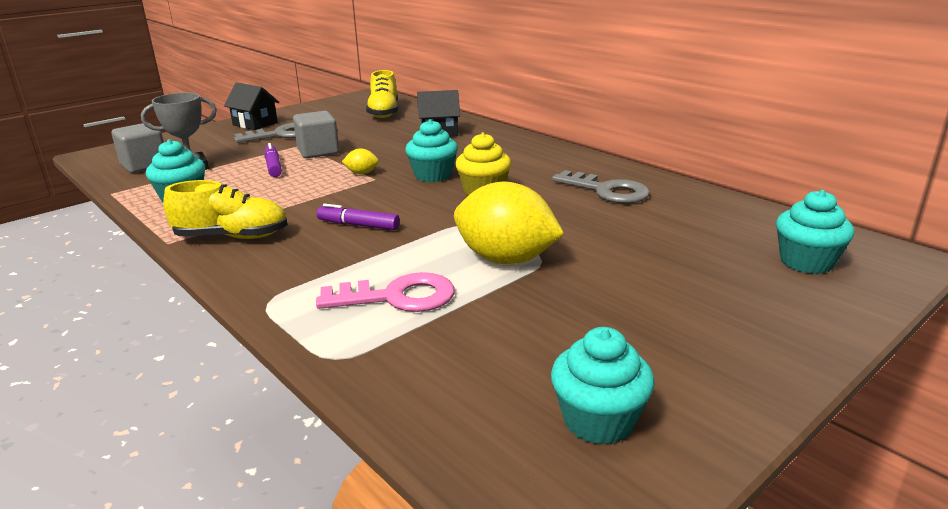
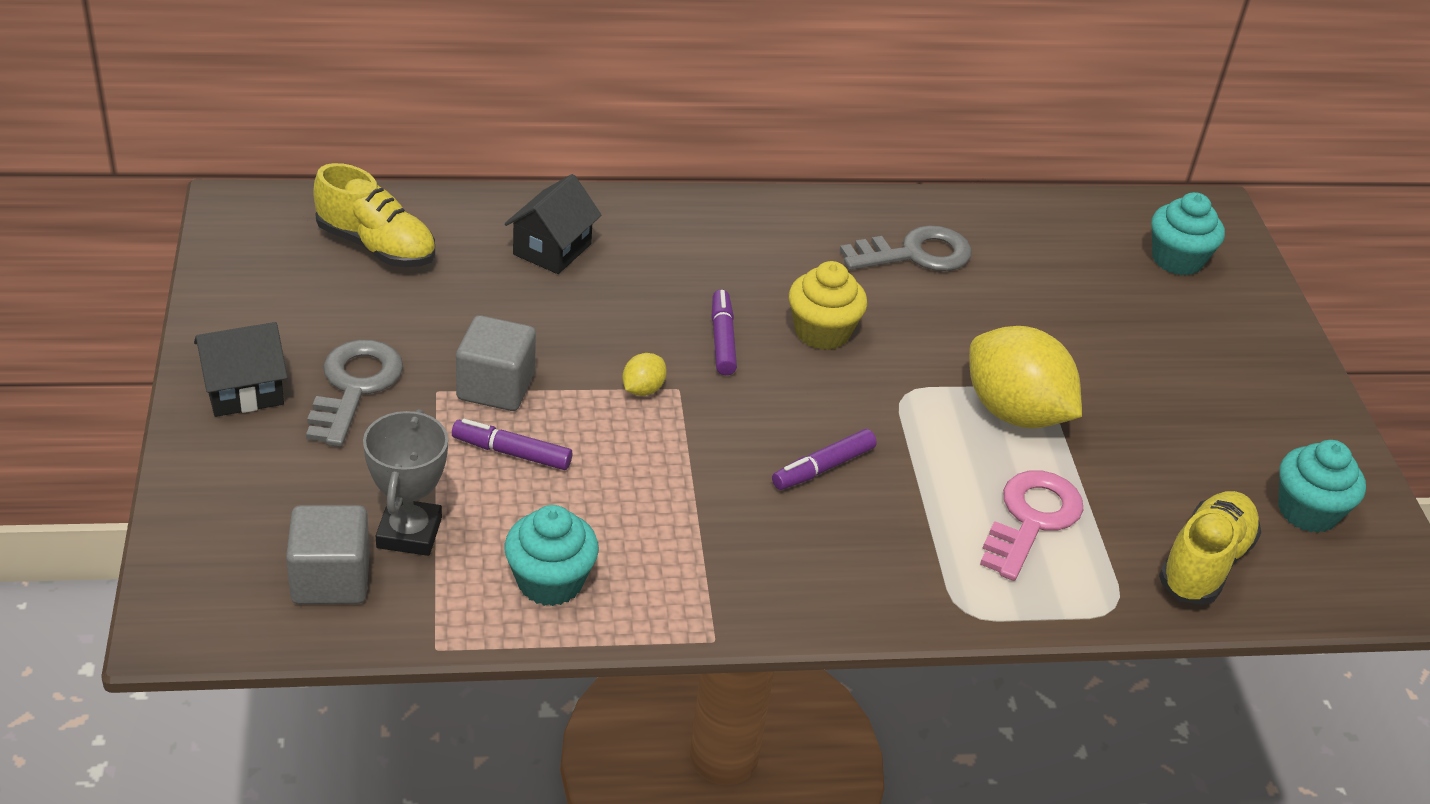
camera: 60 degrees left, 15 degrees up
yellow shoe [163,180,288,239] -> yellow shoe moved to [1159,491,1261,605]
turquoise cupcake [405,119,458,182] -> purple marker [712,290,737,375]
yellow lemon [454,182,564,264] -> yellow lemon turned 75 degrees clockwise [969,326,1082,428]

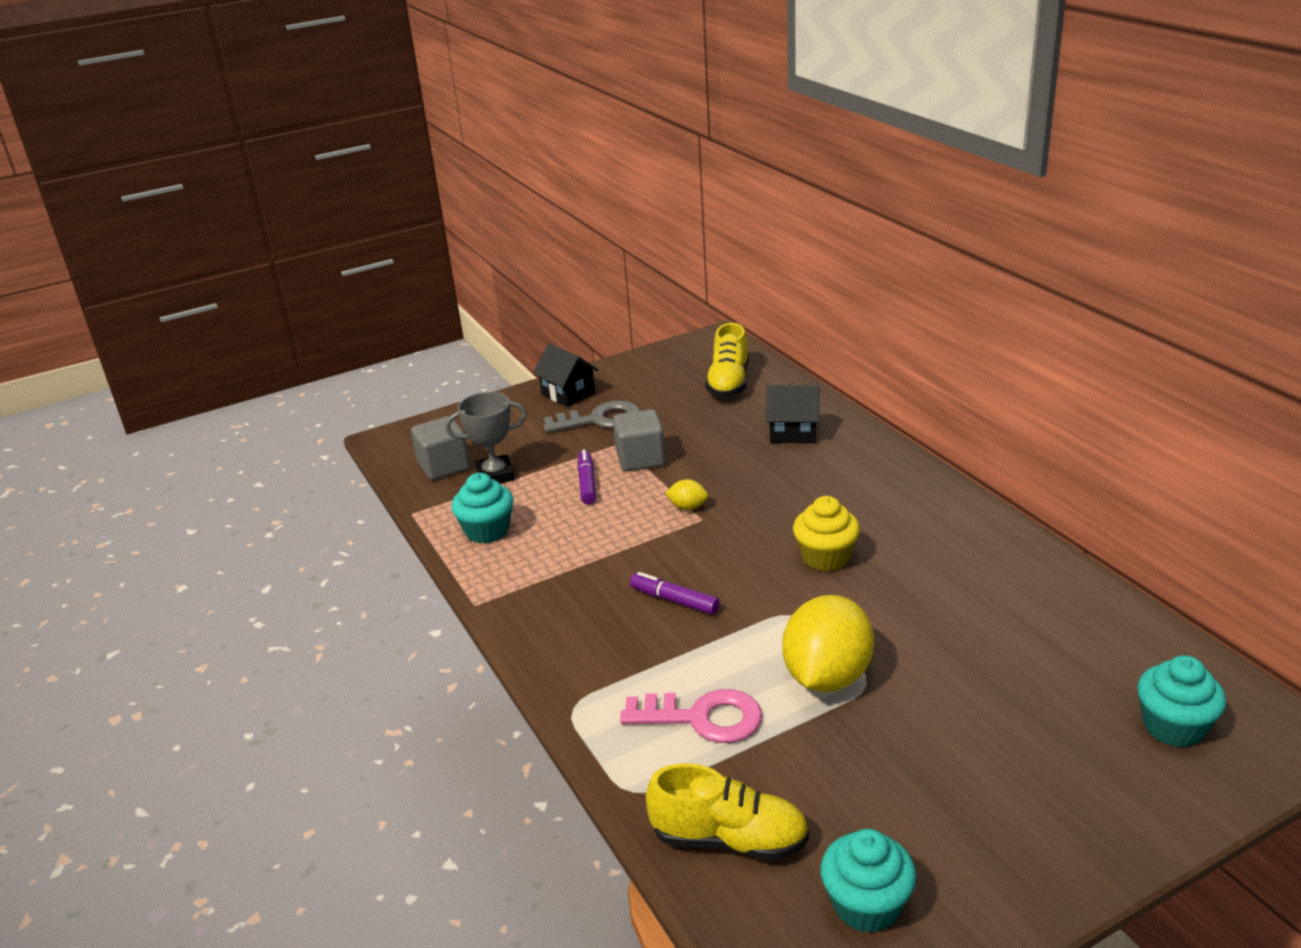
camera: 75 degrees right, 10 degrees down
purple marker [712,290,737,375] -> none
grey key [840,225,972,271] -> none

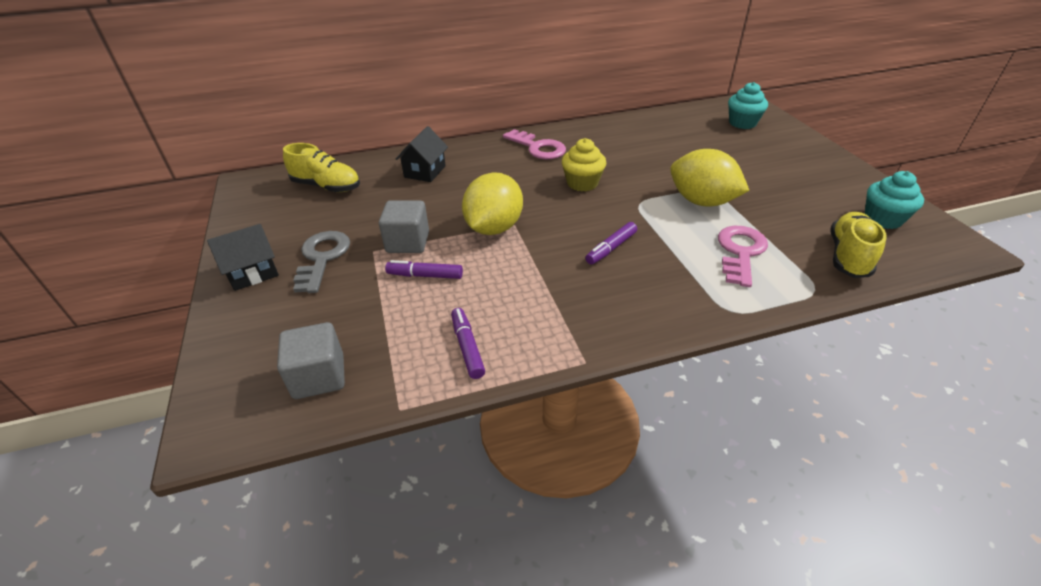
camera: 80 degrees left, 10 degrees up
grey trophy [445,392,527,483] -> none
turquoise cupcake [451,473,513,544] -> purple marker [451,308,485,379]
yellow lemon [665,479,708,510] -> yellow lemon [462,173,523,235], size x2.37
none -> pink key [503,129,566,159]

